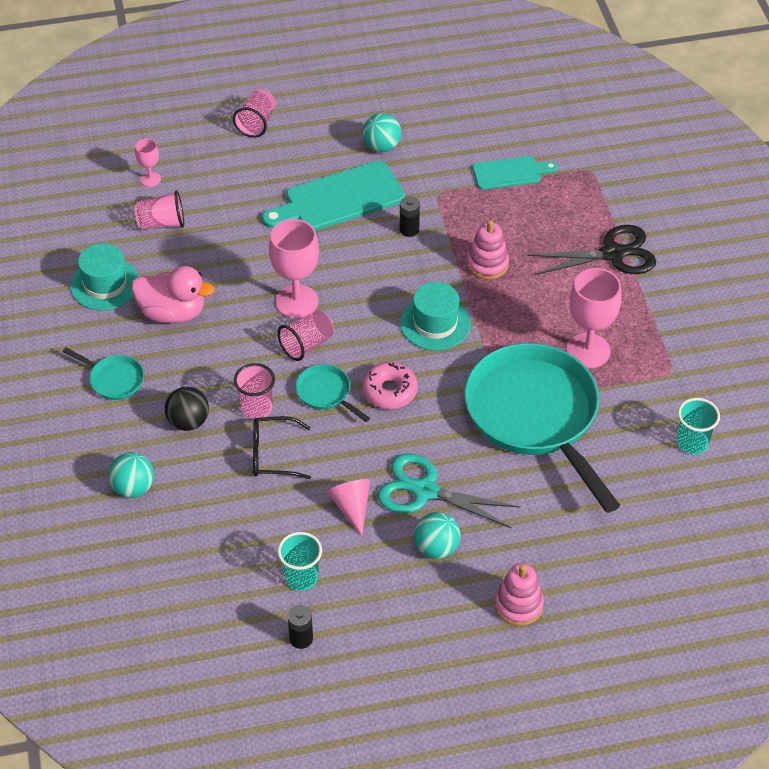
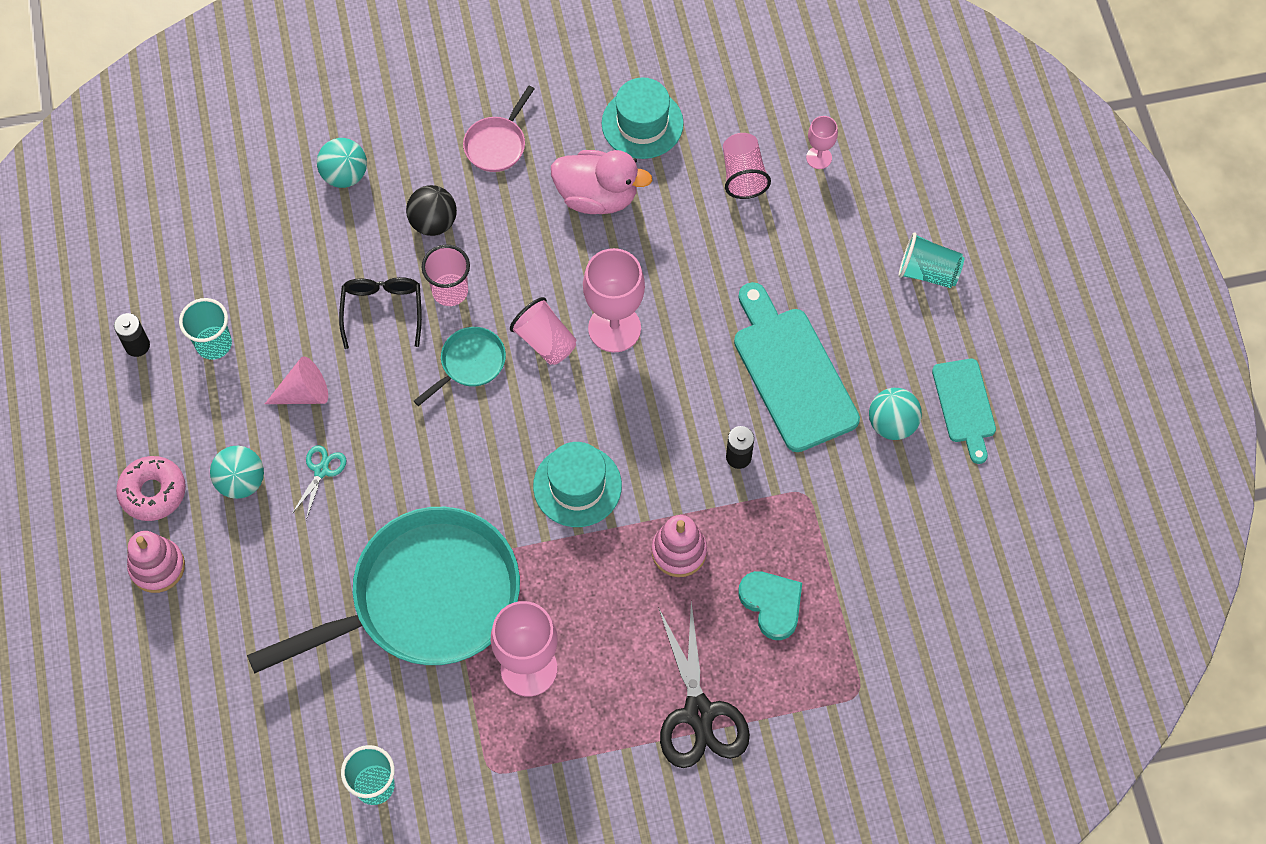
camera: 90 degrees right, 15 degrees up
turquoise pan [62,347,144,400] -> pink pan [463,86,535,172]
pink duck [131,266,215,324] -> pink duck turned 90 degrees counterclockwise [551,150,652,214]
pink cup [233,89,276,138] -> turquoise cup [899,232,964,288]
pink donut [362,362,418,409] -> pink donut moved to [116,456,186,521]
turquoise scissors [377,453,520,528] -> turquoise scissors [292,445,346,520], size x0.48
turquoise cutting board [472,156,558,190] -> turquoise cutting board moved to [932,359,996,464]
none -> turquoise heart [738,571,802,640]

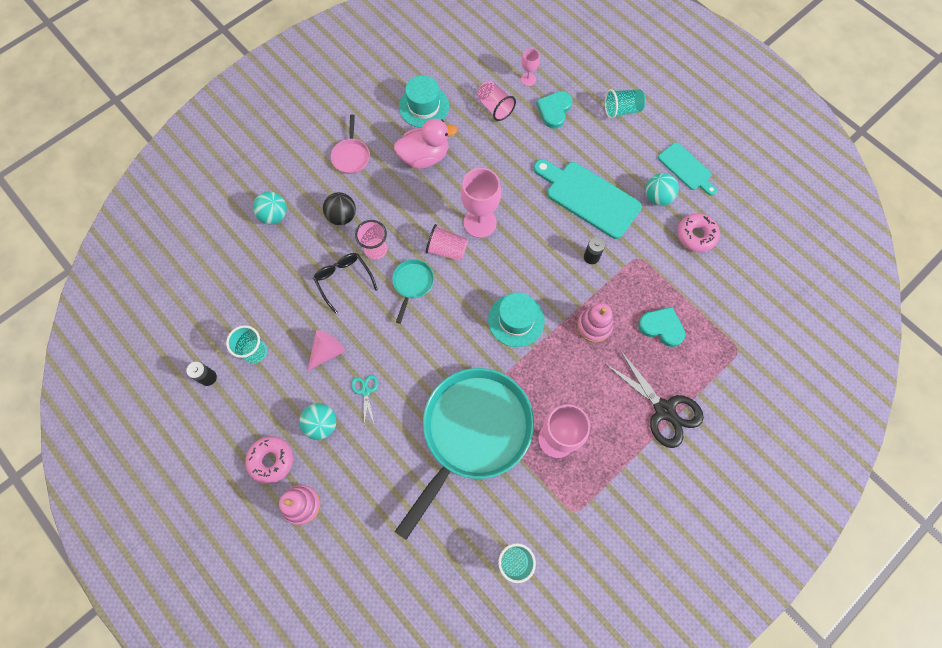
camera: 30 degrees left, 5 degrees up
none -> turquoise heart [536,91,573,129]
none -> pink donut [677,213,720,252]

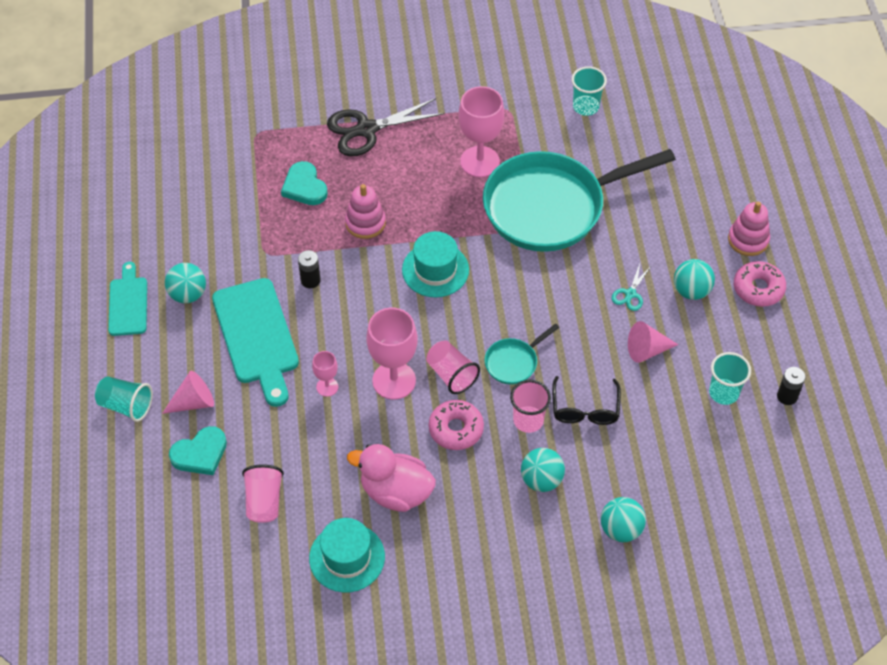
camera: 145 degrees left, 15 degrees down
black ball [323,192,356,225] -> turquoise ball [521,448,565,492]
pink pan [331,114,370,174] -> none
pink goblet [521,48,540,86] -> pink goblet moved to [312,351,338,397]
black scissors [604,349,704,448] -> black scissors turned 105 degrees counterclockwise [327,98,445,156]
pink donut [677,213,720,252] -> pink donut moved to [429,400,484,450]
none -> pink cone [162,371,214,414]

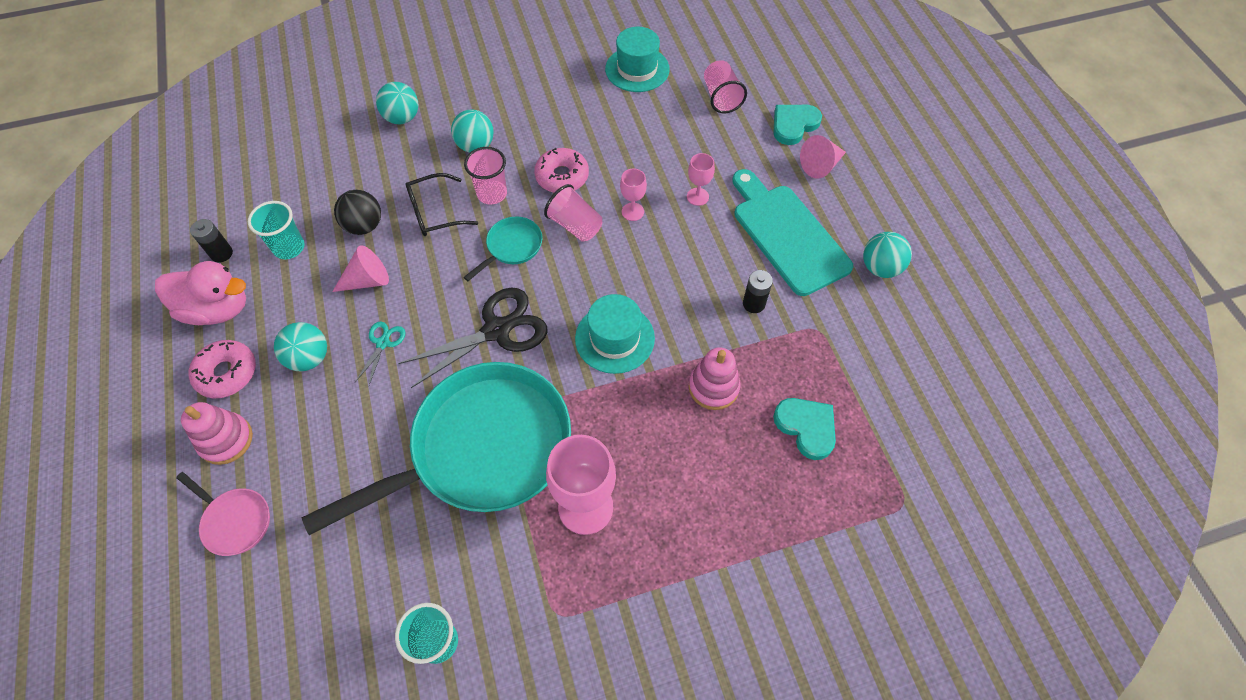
camera: 170 degrees right, 5 degrees up
turquoise cup [95,376,153,422] -> none
turquoise cutting board [108,262,147,336] -> none
black scissors [327,98,445,156] -> black scissors moved to [398,287,548,388]
pink duck [347,444,436,512] -> pink duck moved to [155,261,246,325]
pink goblet [366,308,418,400] -> pink goblet [620,169,647,221], size x0.51
black glasses [552,376,621,425] -> black glasses turned 105 degrees counterclockwise [405,173,478,236]
none -> pink pan [176,472,270,556]
none -> black ball [334,190,381,235]

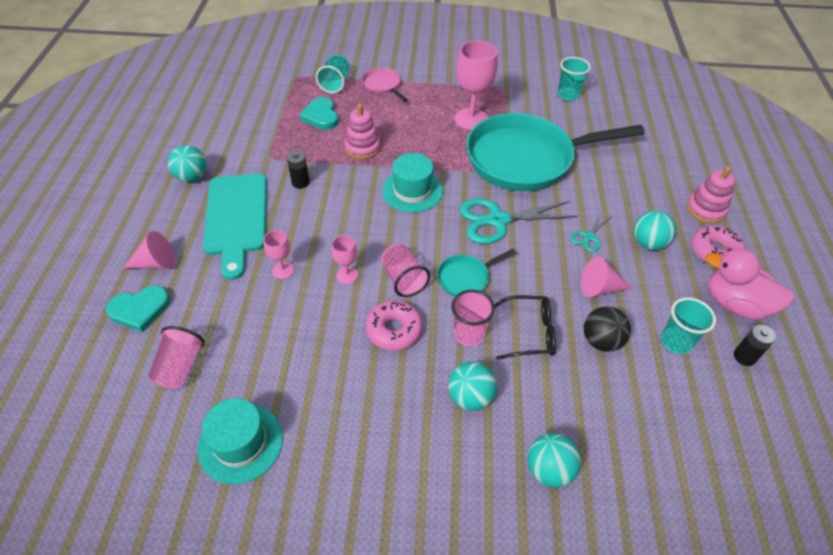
camera: 160 degrees left, 10 degrees down
pink pan [176,472,270,556] -> pink pan moved to [362,68,408,102]
black scissors [398,287,548,388] -> turquoise scissors [459,198,578,244]
none -> turquoise cup [316,55,349,94]

